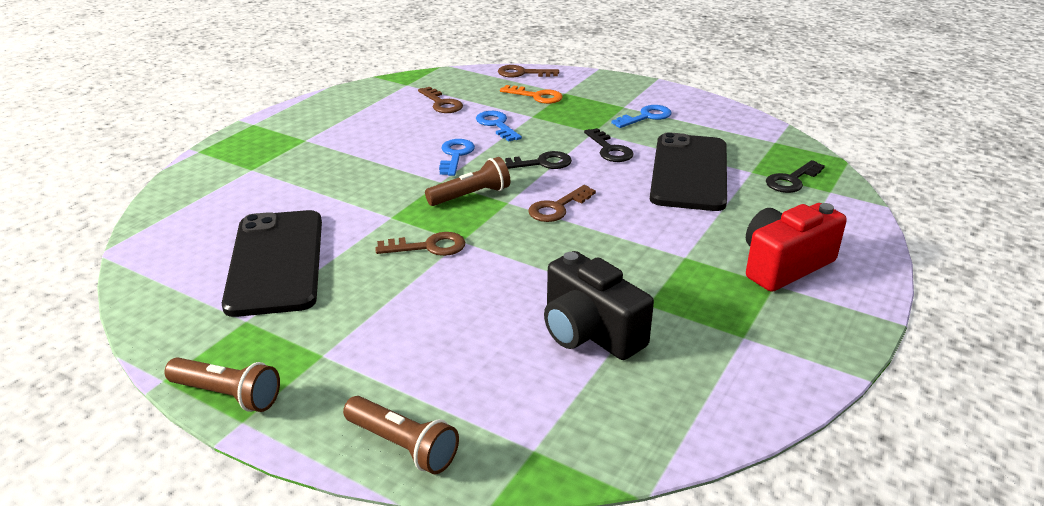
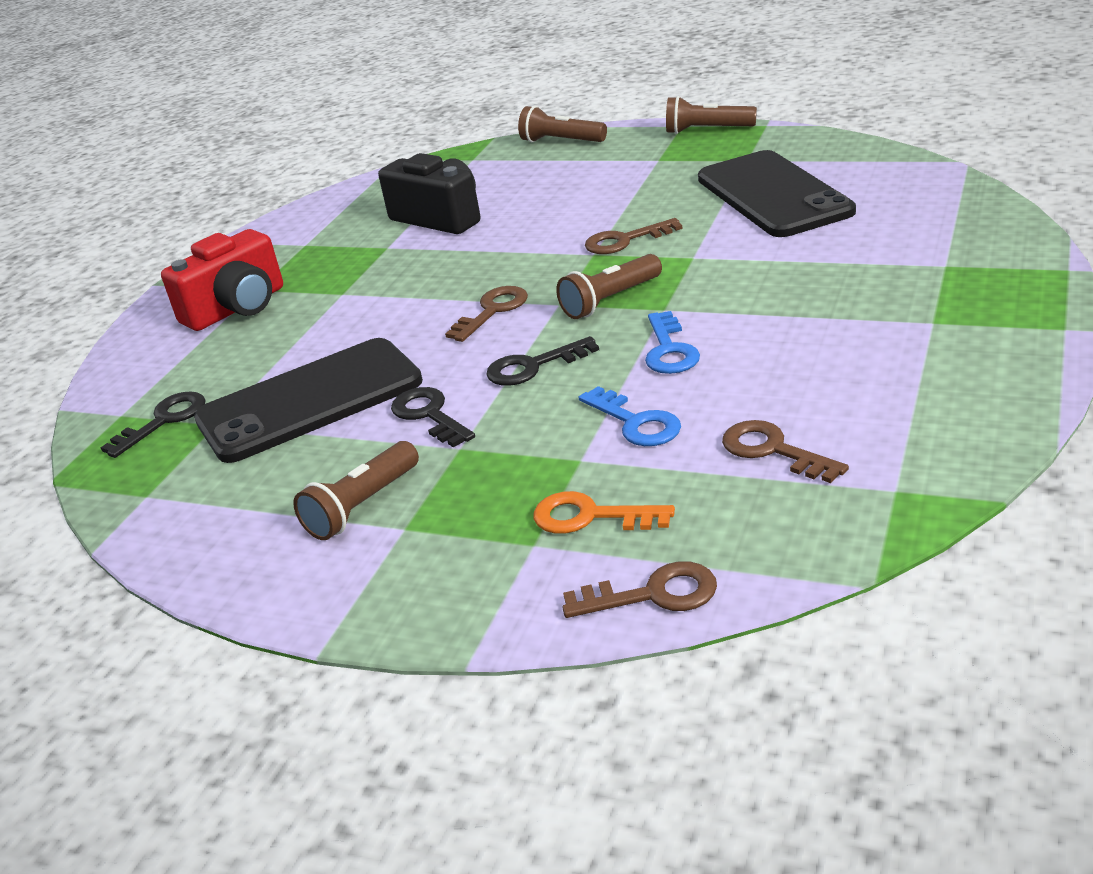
camera: 175 degrees right, 0 degrees up
blue key [611,105,672,128] -> brown flashlight [293,441,419,540]
black phone [650,132,727,211] -> black phone turned 60 degrees clockwise [194,338,423,463]

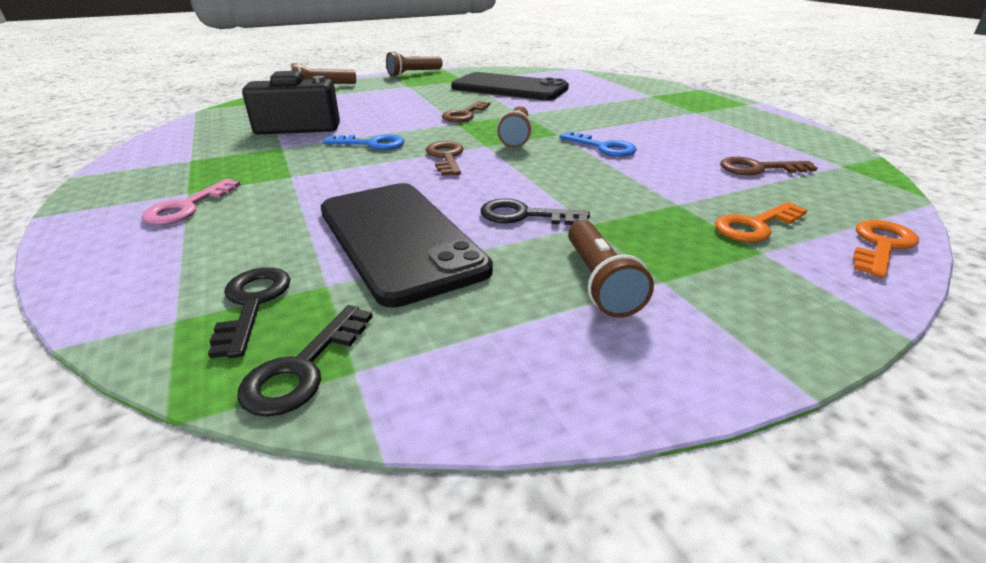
camera: 50 degrees left, 0 degrees up
red camera [161,229,283,331] -> pink key [142,179,241,225]
black phone [194,338,423,463] -> black phone turned 45 degrees counterclockwise [321,183,493,308]
black key [486,336,599,386] -> black key moved to [237,305,373,417]
brown key [562,561,717,618] -> orange key [852,220,919,278]
blue key [579,386,681,446] -> blue key moved to [323,134,404,150]

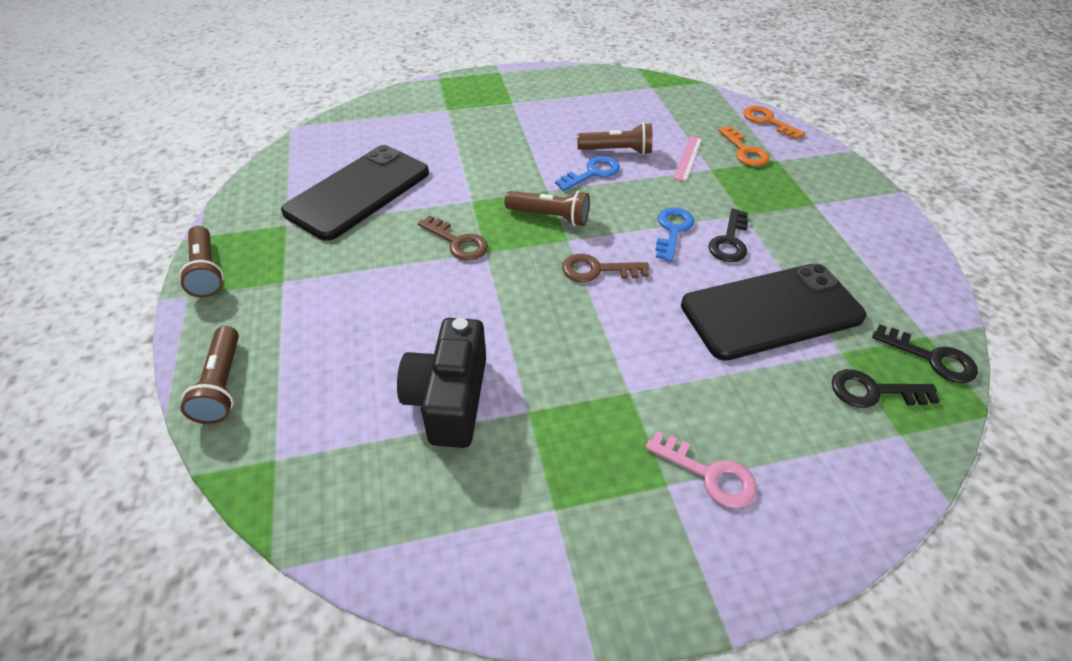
camera: 80 degrees left, 15 degrees up
blue key [323,134,404,150] -> blue key moved to [655,207,695,262]
brown flashlight [568,220,654,318] -> brown flashlight moved to [577,123,653,155]
brown key [720,157,817,175] -> none
none -> pink ruler [673,136,702,182]

